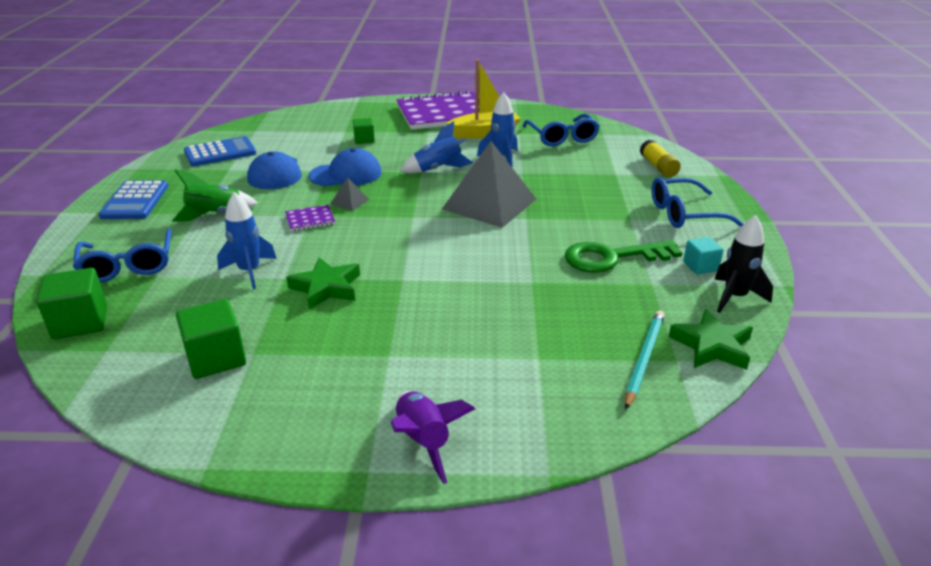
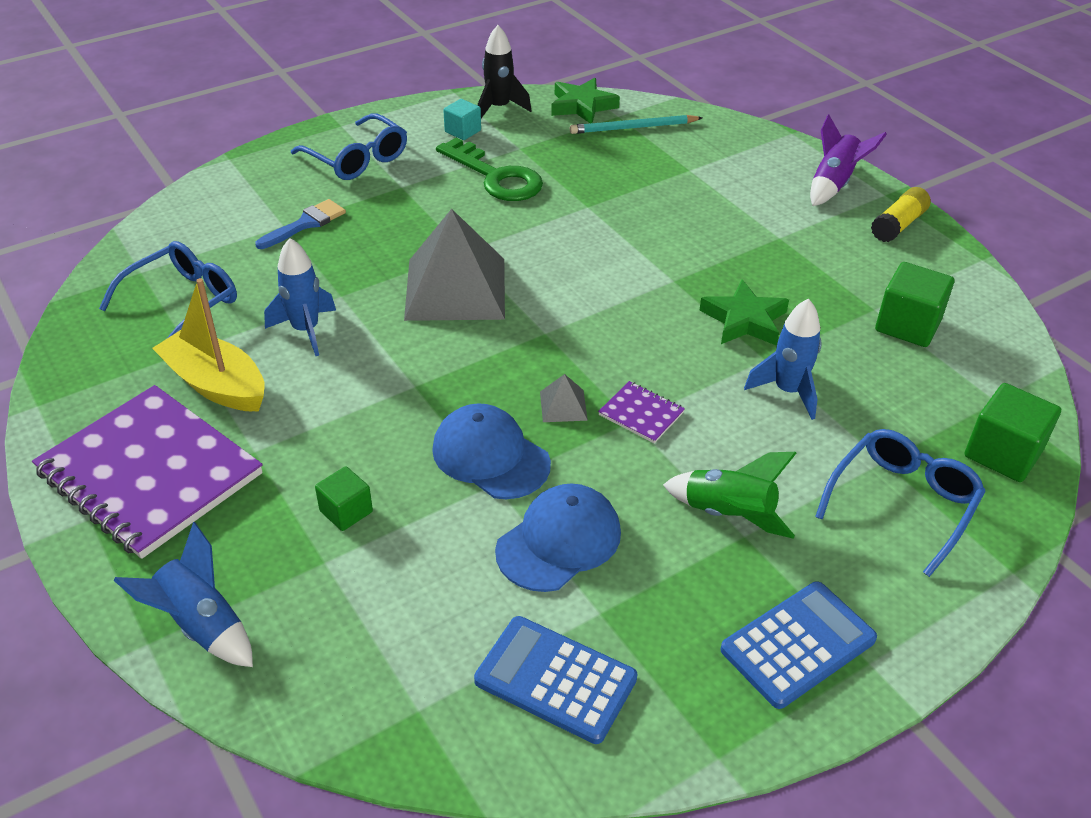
camera: 125 degrees left, 10 degrees up
blue rocket [400,121,473,173] -> blue rocket moved to [113,522,253,667]
yellow glue stick [640,140,681,177] -> yellow glue stick moved to [871,187,931,242]
none -> blue brush [255,199,346,249]

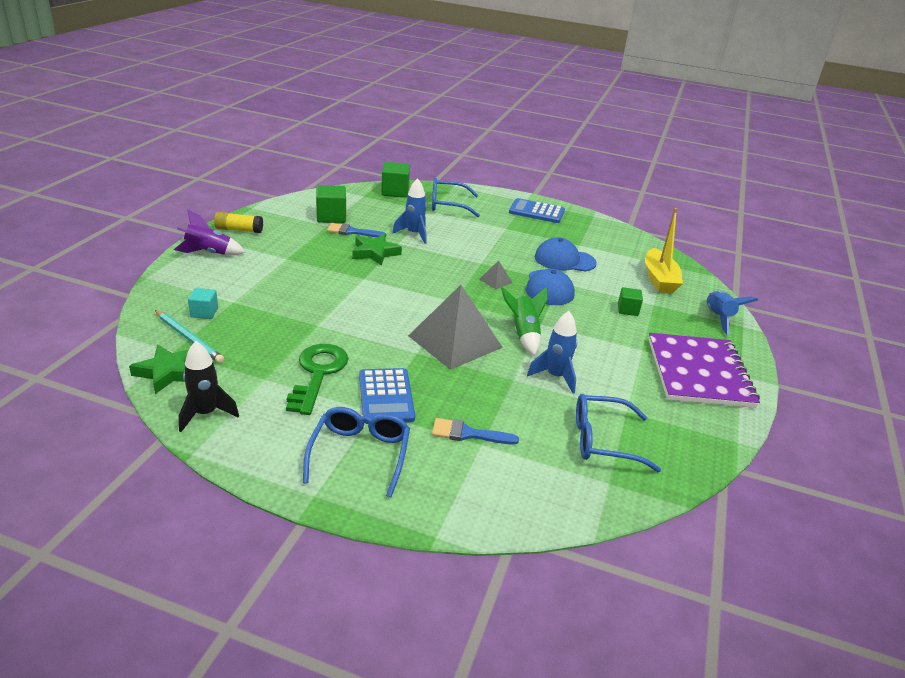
camera: 130 degrees left, 10 degrees down
yellow boat [152,278,265,411] -> yellow boat moved to [645,208,683,293]
turquoise cube [443,99,481,140] -> turquoise cube moved to [188,288,218,319]
blue calculator [474,616,637,744] -> blue calculator moved to [359,368,415,424]
purple notebook [598,381,685,443] -> none
green rocket [663,452,796,539] -> green rocket moved to [501,287,548,355]
none -> blue brush [327,223,386,237]

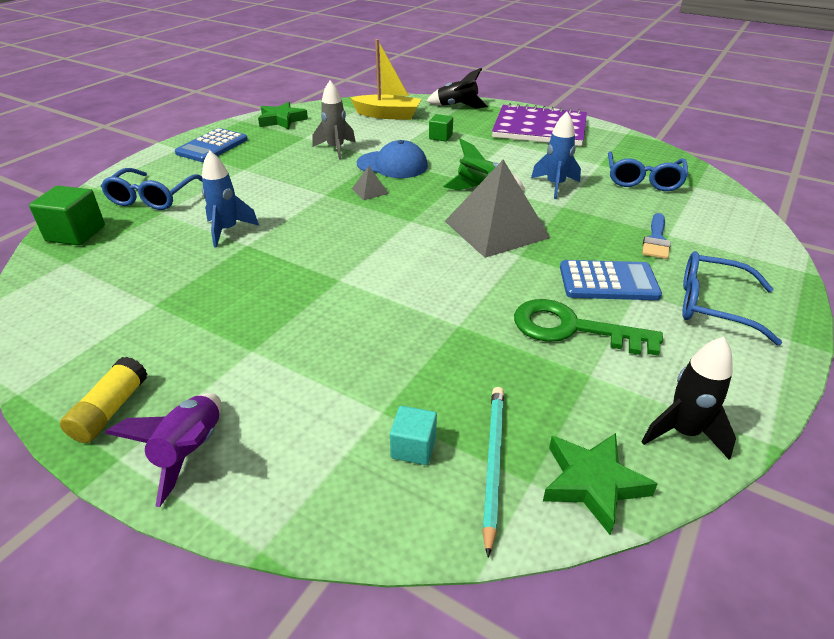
camera: 75 degrees left, 5 degrees up
turquoise pencil [155,310,225,363] -> turquoise pencil turned 45 degrees counterclockwise [482,387,504,557]
green cube [316,185,346,223] -> none
blue brush [327,223,386,237] -> none
green star [352,234,402,266] -> green star moved to [258,102,308,129]
blue cap [534,237,597,272] -> grey rocket [312,81,356,160]
blue rocket [707,291,758,335] -> black rocket [426,68,488,109]

